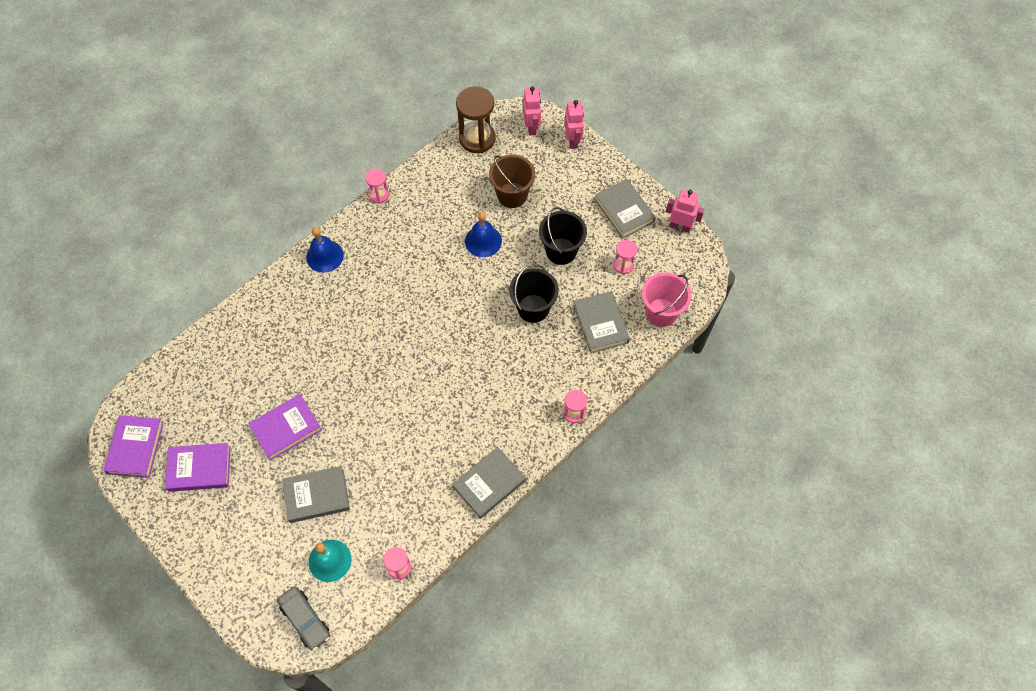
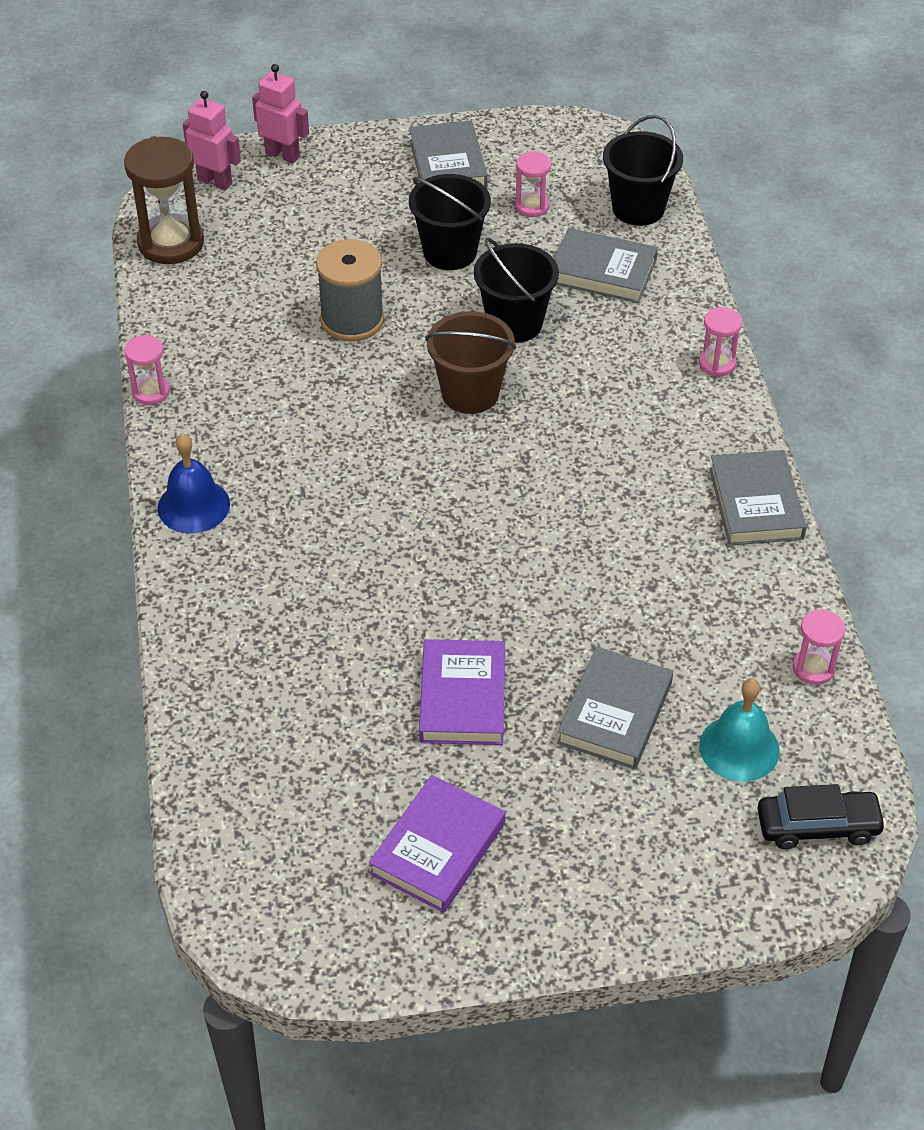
camera: 55 degrees left, 15 degrees down
purple book [104,415,164,478] -> none
grey car [277,586,330,651] -> black car [757,784,886,849]
blue bell [465,212,502,257] -> grey spool [316,239,384,341]
brown bucket [489,155,535,208] -> brown bucket moved to [425,311,516,414]
grey book [595,179,656,239] -> grey book turned 75 degrees clockwise [409,121,488,188]
pink bucket [642,272,692,327] -> black bucket [603,115,683,226]
pink robot [666,190,705,233] -> none

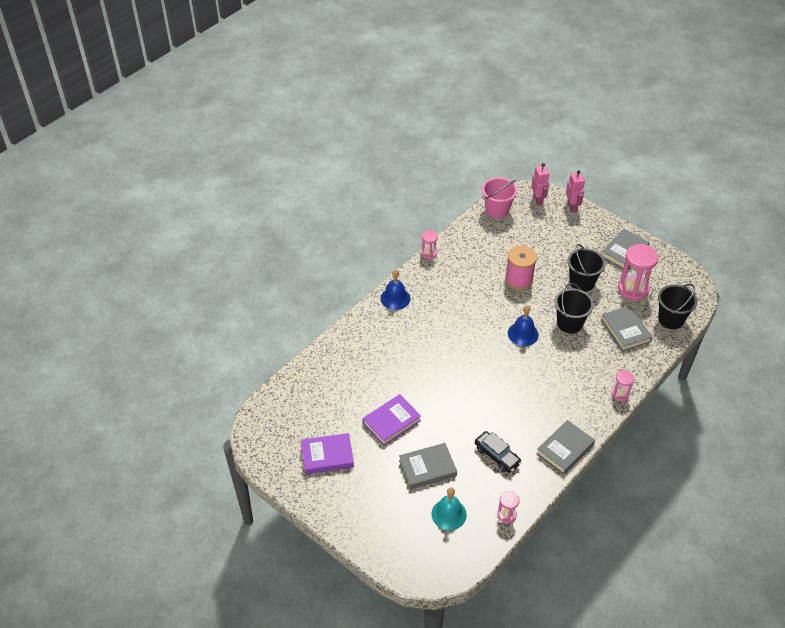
camera: 50 degrees right, 0 degrees up
brown hourglass [124,136,204,264] -> pink bucket [482,177,517,219]
grey spool [316,239,384,341] -> pink spool [505,246,537,290]
brown bucket [425,311,516,414] -> blue bell [508,305,539,346]
pink hourglass [515,151,551,217] -> pink hourglass [618,244,658,301], size x1.89
black car [757,784,886,849] -> black car moved to [475,431,522,473]

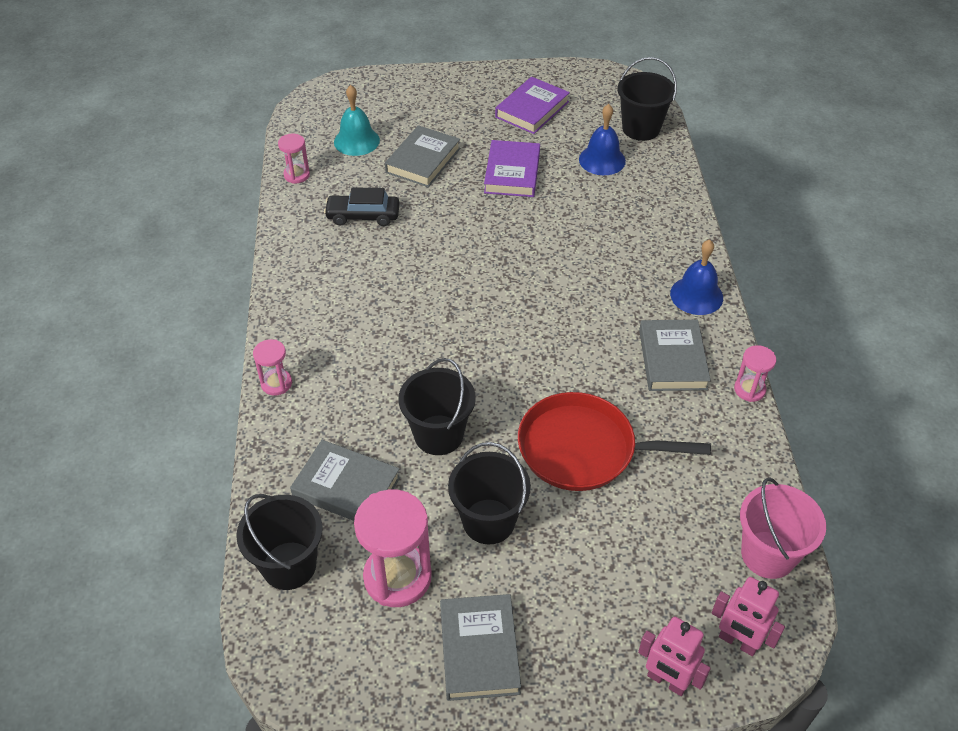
camera: 135 degrees right, 0 degrees up
pink spool [505,246,537,290] -> red pan [518,392,711,491]
blue bell [508,305,539,346] -> blue bell moved to [579,104,626,175]
grey book [536,420,595,474] -> grey book moved to [639,320,711,391]
none -> black bucket [618,57,677,141]

